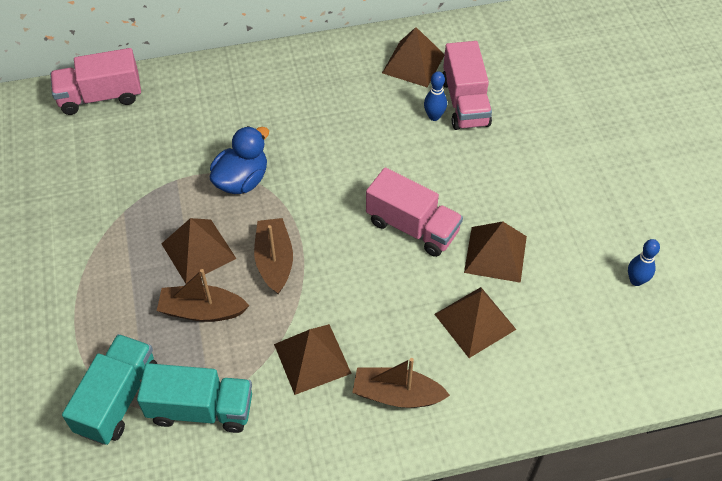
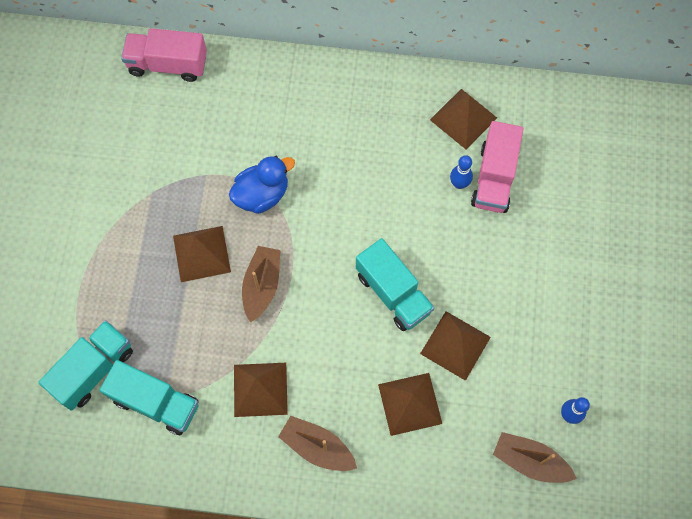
camera: 20 degrees right, 15 degrees up
brown boat [157,269,250,322] -> brown boat moved to [493,432,577,483]
pink truck [366,167,463,257] -> turquoise truck [356,238,434,331]

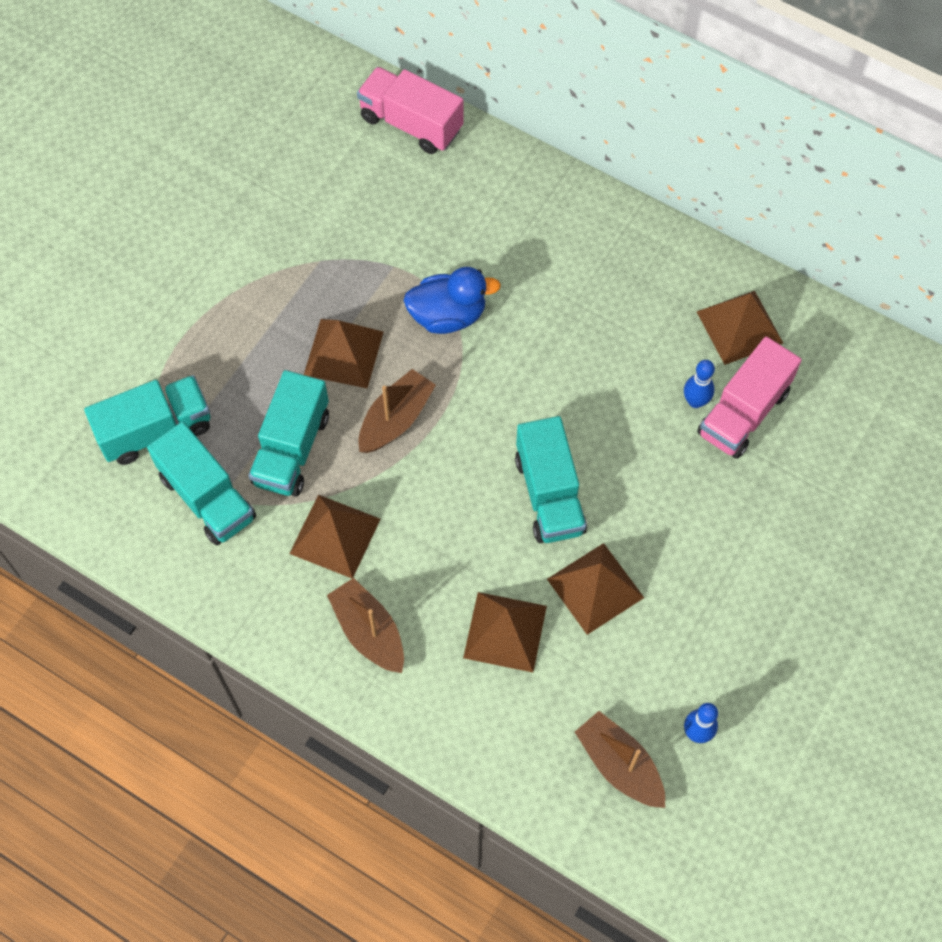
camera: 25 degrees right, 5 degrees down
none -> turquoise truck [249,370,329,497]

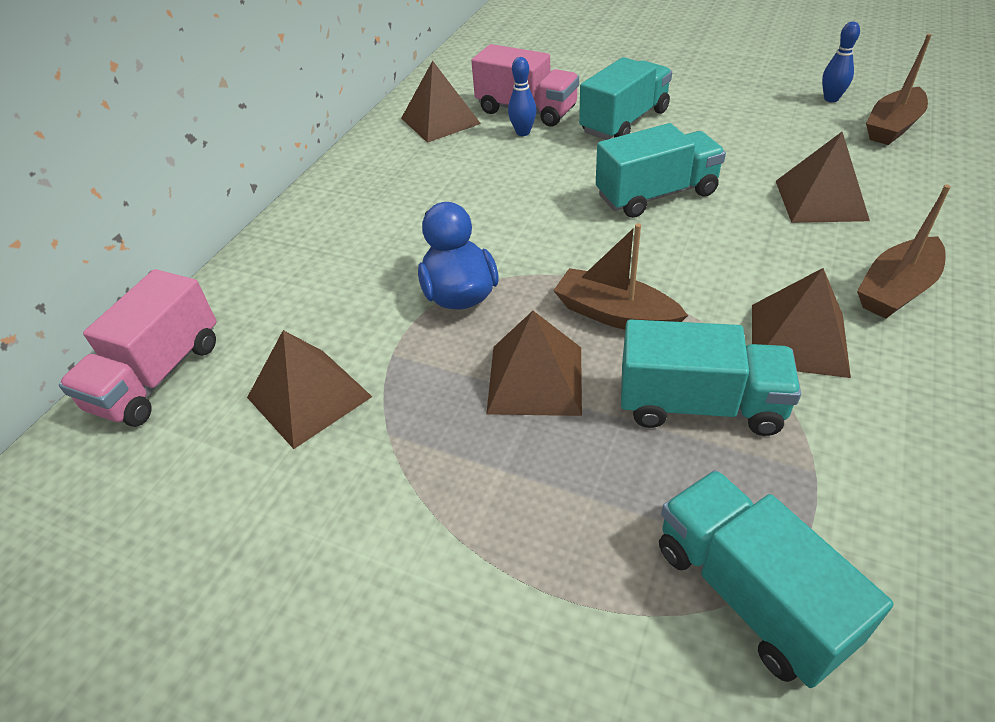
camera: 95 degrees left, 20 degrees down
turquoise truck [147,422,256,546] -> turquoise truck moved to [579,57,672,140]
brown pyramid [547,543,644,635] -> brown pyramid moved to [247,330,372,449]

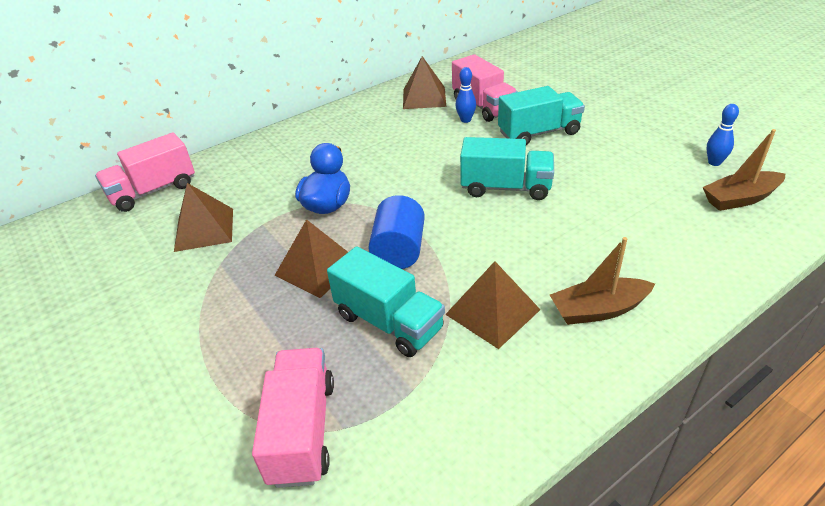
camera: 30 degrees right, 5 degrees down
brown boat [553,223,688,330] -> blue cylinder [368,195,425,269]
turquoise truck [659,470,893,688] -> pink truck [252,348,334,488]
brown pyramid [776,132,870,223] -> none

